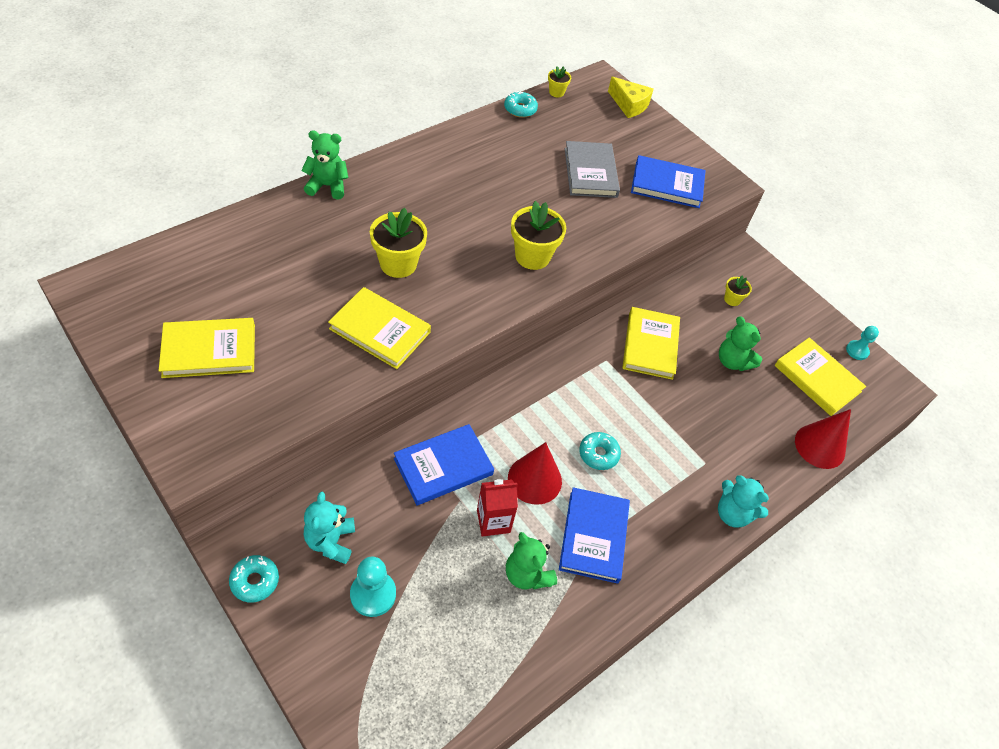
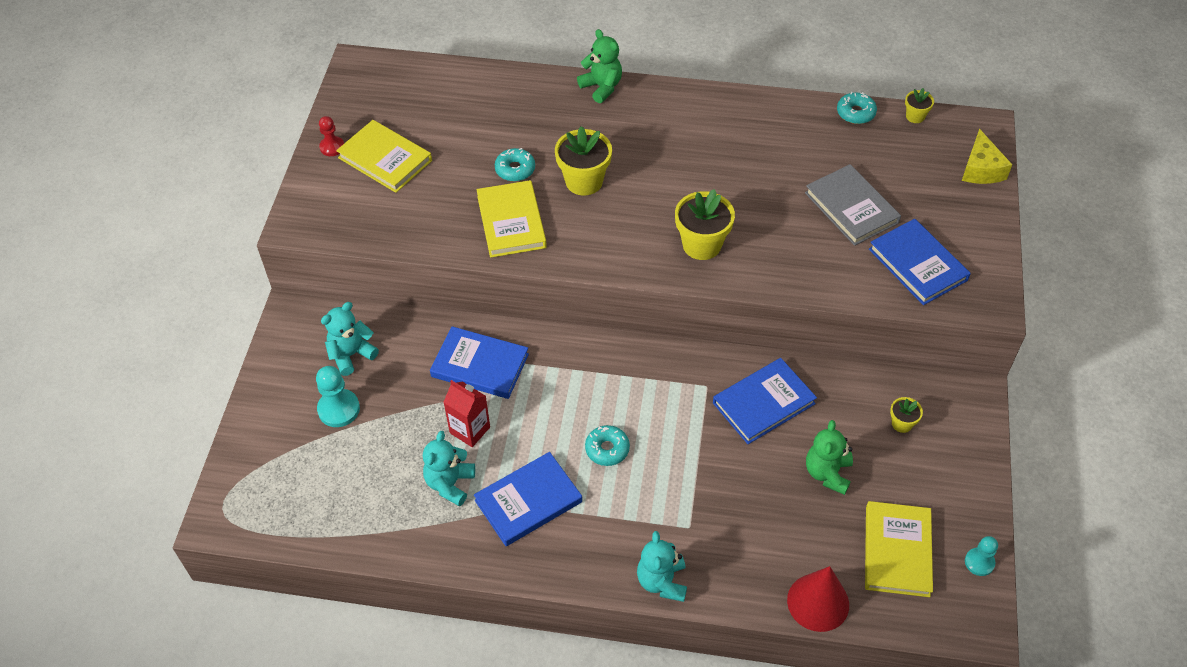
camera: 55 degrees right, 0 degrees up
turquoise donut [229,555,279,602] -> turquoise donut moved to [495,148,535,181]
green teddy bear [506,532,557,590] -> turquoise teddy bear [423,431,475,507]
red cone [508,442,562,505] -> none
grey book [565,141,620,198] -> grey book turned 75 degrees counterclockwise [805,164,901,246]
yellow book [623,307,680,380] -> blue book [713,358,817,444]
none -> red pawn [319,116,344,156]

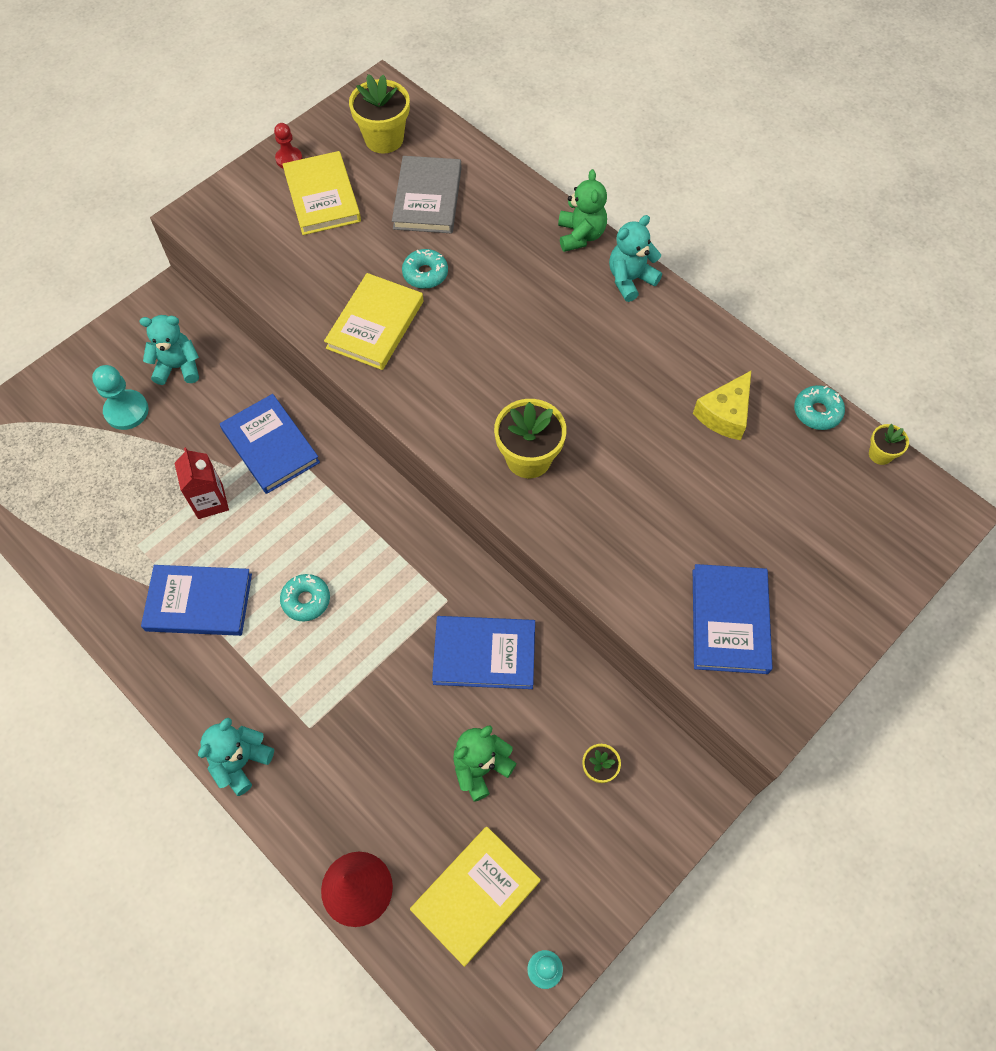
camera: 35 degrees right, 10 degrees up
turquoise teddy bear [423,431,475,507] -> turquoise teddy bear moved to [609,215,662,302]
yellow flower pot [555,126,612,196] -> yellow flower pot moved to [349,74,410,153]
grey book [805,164,901,246] -> grey book moved to [392,156,462,233]
yellow cheese [962,129,1013,184] -> yellow cheese moved to [693,371,751,440]

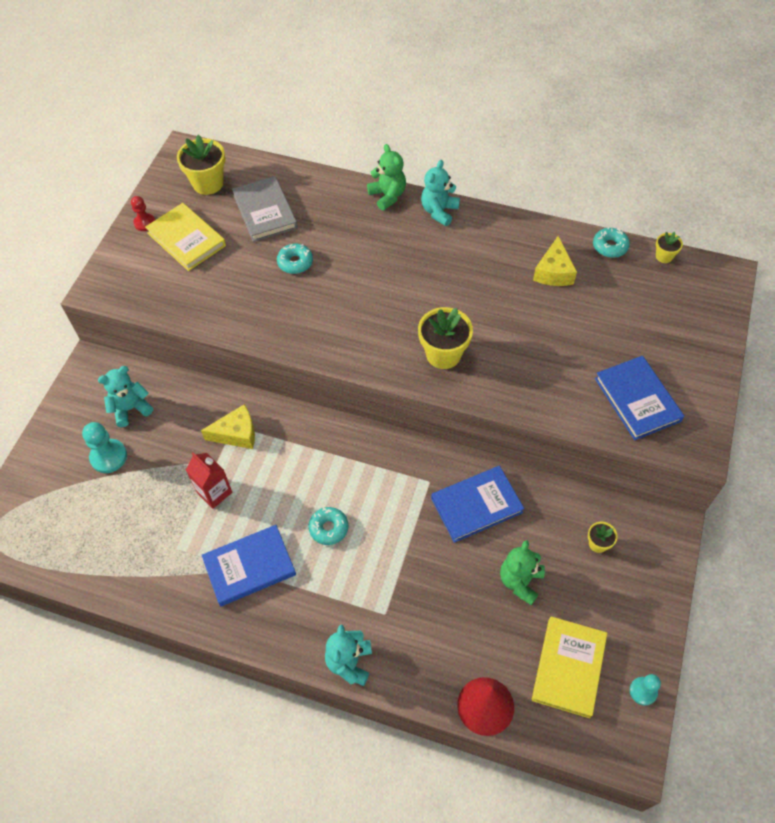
camera: 25 degrees left, 5 degrees down
blue book [220,394,320,494] -> yellow cheese [201,404,255,449]
yellow book [324,273,424,370] -> none

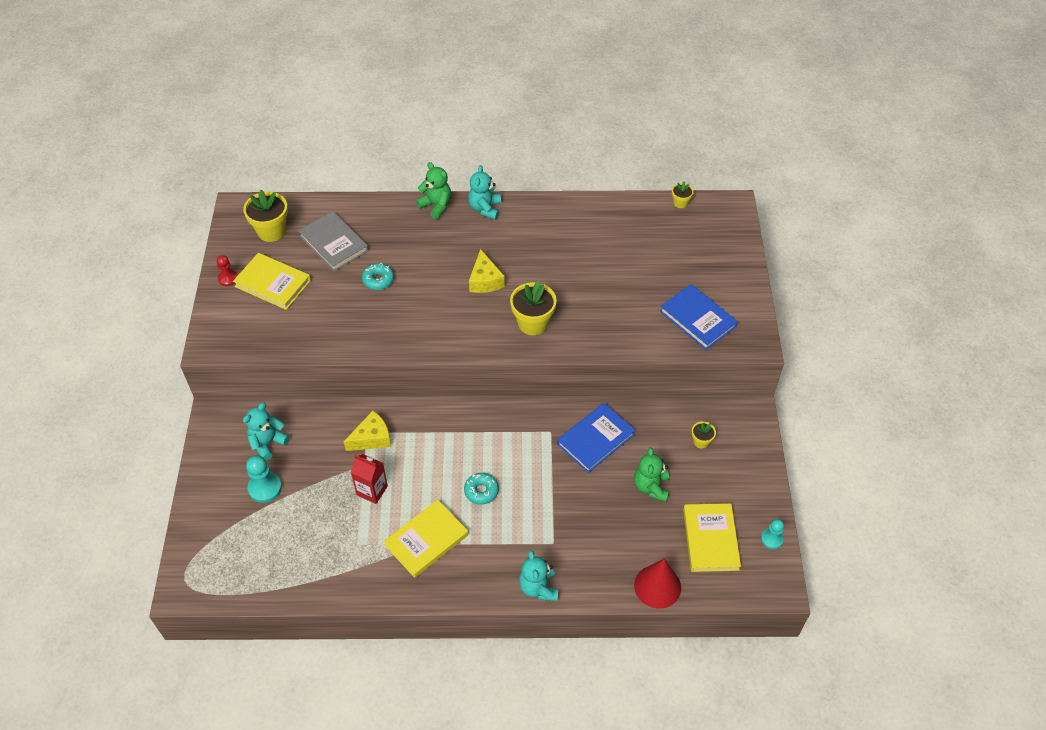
camera: 20 degrees left, 5 degrees down
blue book [202,525,296,606] -> yellow book [384,500,468,578]
yellow cheese [533,236,577,286] -> yellow cheese moved to [469,249,505,293]
turquoise donut [593,227,630,258] -> none

